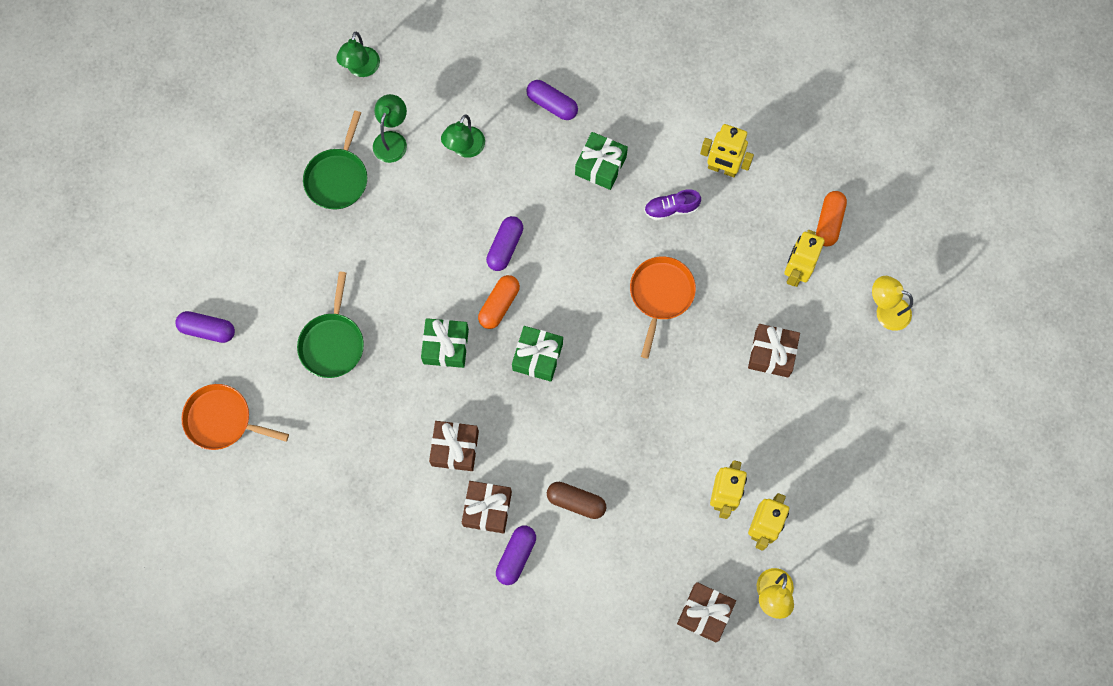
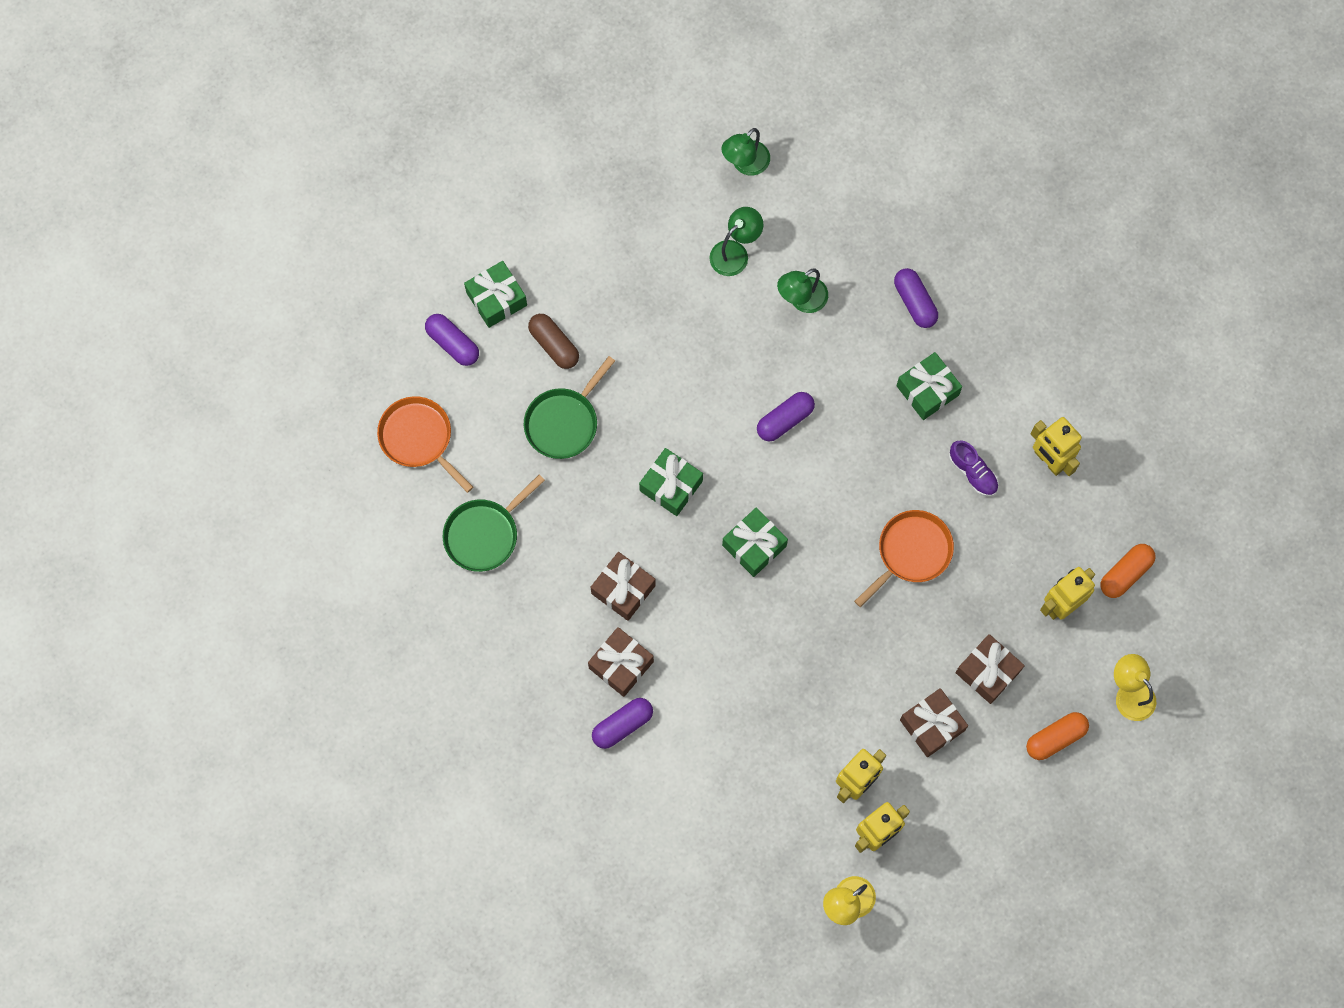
camera: 30 degrees right, 0 degrees up
green pan [303,111,367,209] -> green pan moved to [443,474,545,572]
orange capsule [478,275,520,329] -> orange capsule moved to [1026,712,1089,760]
brown capsule [547,482,607,519] -> brown capsule moved to [528,314,579,369]
purple shoe [644,189,701,221] -> purple shoe turned 150 degrees counterclockwise [949,441,999,497]
brown gift [677,582,736,642] -> brown gift moved to [900,688,968,757]
none -> green gift [464,261,527,328]

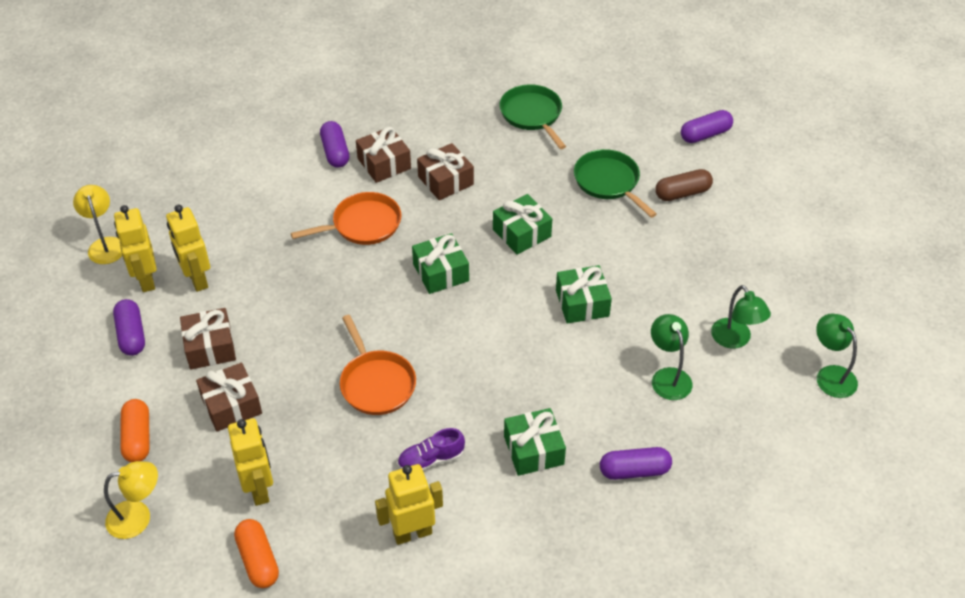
camera: 110 degrees right, 25 degrees down
orange pan [377,396,473,493] -> orange pan moved to [291,192,401,245]
green gift [464,261,527,328] -> green gift moved to [556,265,612,324]
purple capsule [757,392,815,441] -> purple capsule moved to [113,299,145,356]

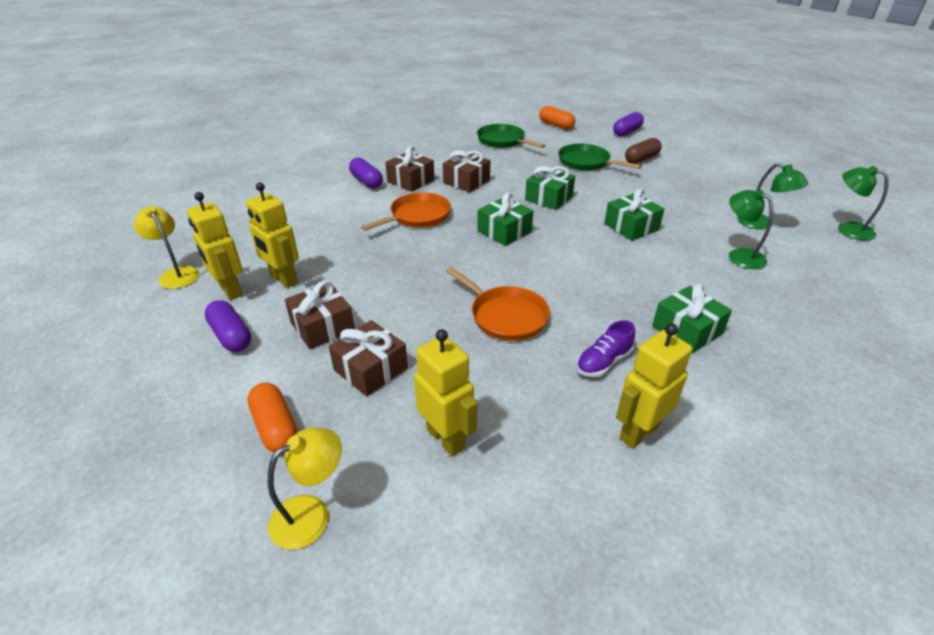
camera: 20 degrees left, 10 degrees down
orange capsule [234,519,279,588] -> orange capsule moved to [539,106,575,129]
purple capsule [600,447,672,480] -> none

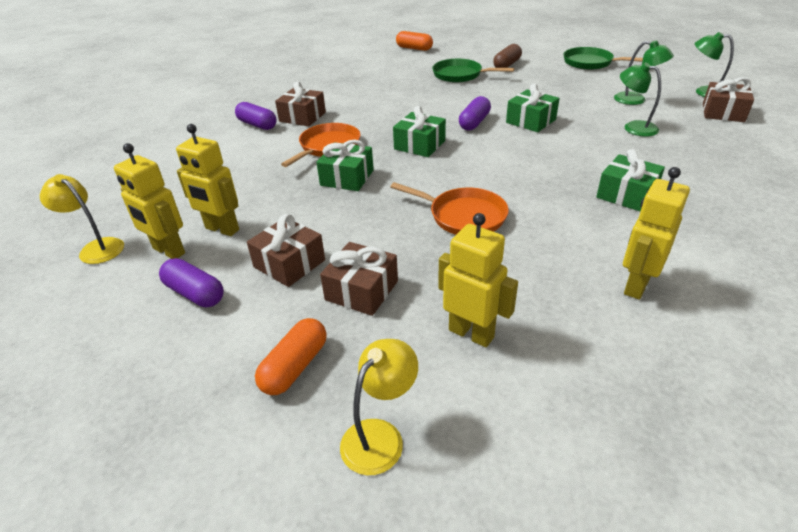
camera: 15 degrees left, 0 degrees up
orange capsule [247,383,298,453] -> orange capsule turned 75 degrees clockwise [255,318,327,395]
brown gift [443,150,490,192] -> brown gift moved to [703,77,754,122]
green pan [477,124,545,148] -> green pan moved to [563,47,643,70]
green gift [525,166,575,210] -> green gift moved to [316,140,374,191]
purple shoe [577,320,635,377] -> none
purple capsule [613,112,644,136] -> purple capsule moved to [459,96,491,130]

